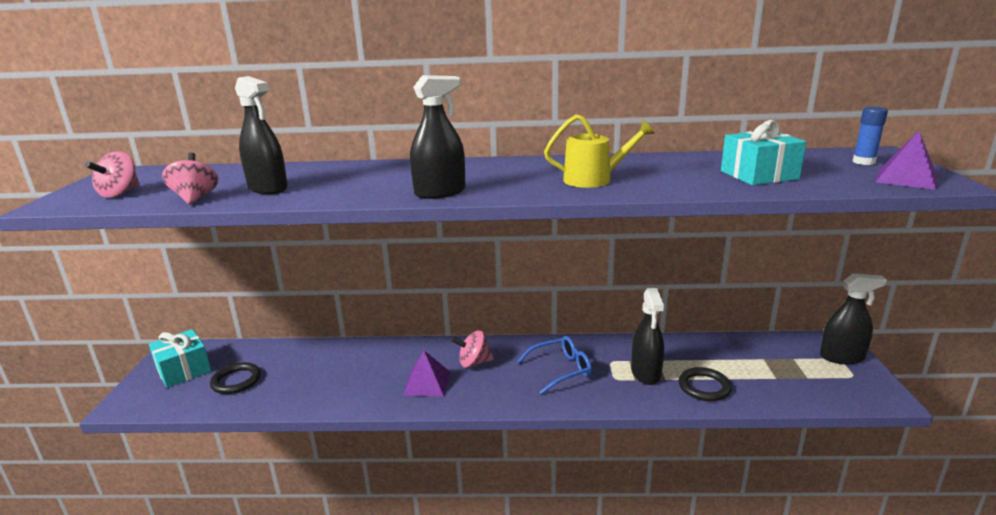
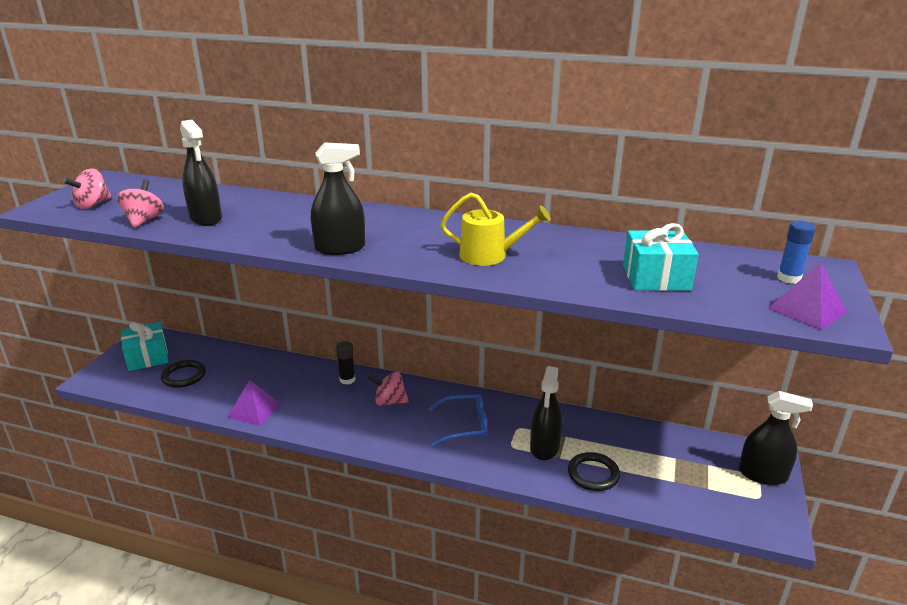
camera: 15 degrees right, 5 degrees up
purple pyramid [403,350,450,397] -> purple pyramid moved to [228,380,282,426]
none -> black glue stick [336,341,355,385]

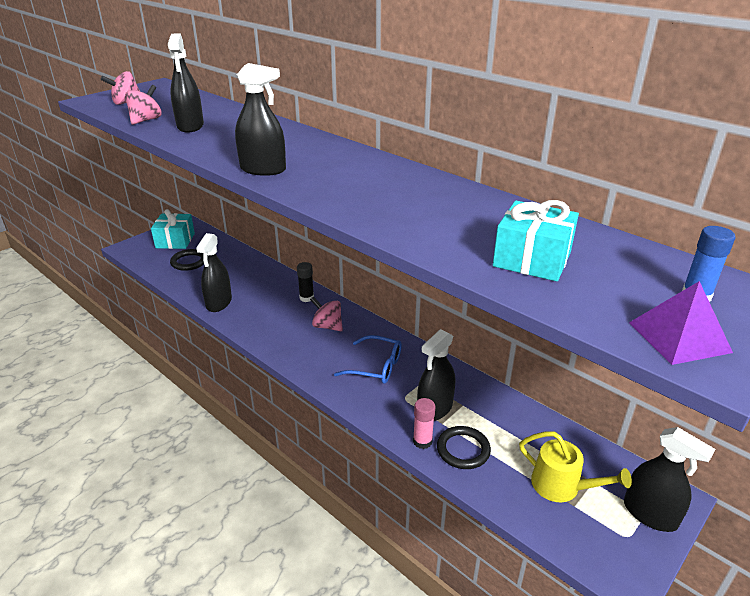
camera: 25 degrees right, 5 degrees up
purple pyramid [228,380,282,426] -> black spray bottle [196,233,232,312]
yellow watering can [440,192,551,266] -> yellow watering can moved to [519,431,632,502]
none -> pink glue stick [413,398,435,449]

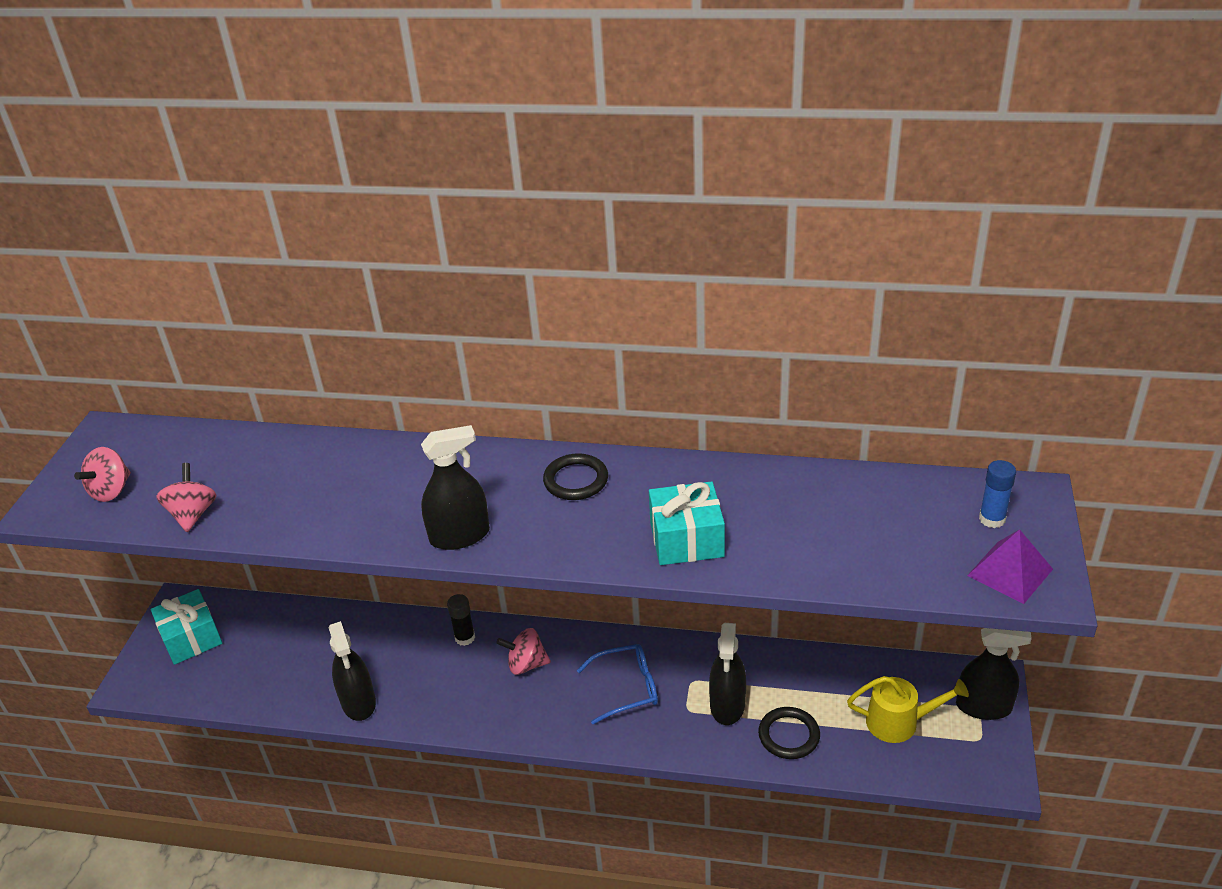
camera: 30 degrees left, 5 degrees up
black spray bottle [168,33,204,133] -> none
black ring [170,249,204,271] -> black ring moved to [543,453,608,500]
pink glue stick [413,398,435,449] -> none
turquoise gift [493,200,579,282] -> turquoise gift moved to [649,481,725,565]

